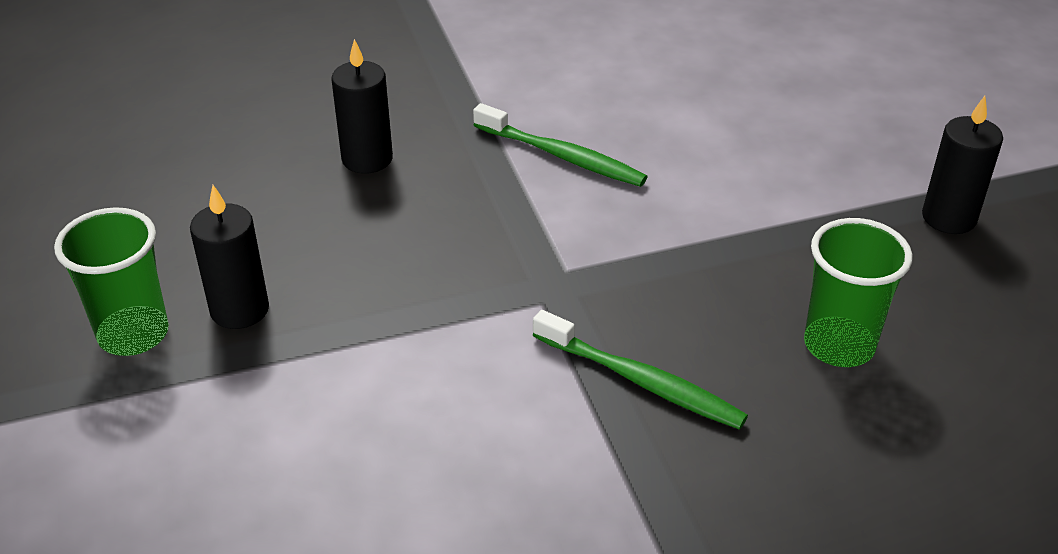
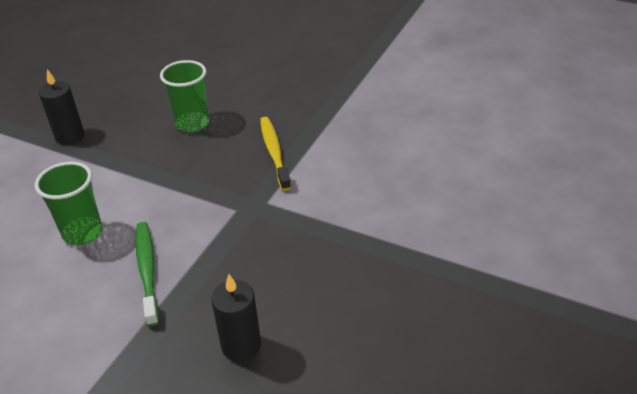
camera: 135 degrees left, 0 degrees up
green cup [54,207,169,356] -> green cup moved to [35,162,102,245]
black candle [190,185,269,329] -> none
green toothbrush [533,310,748,430] -> yellow toothbrush [260,117,291,191]

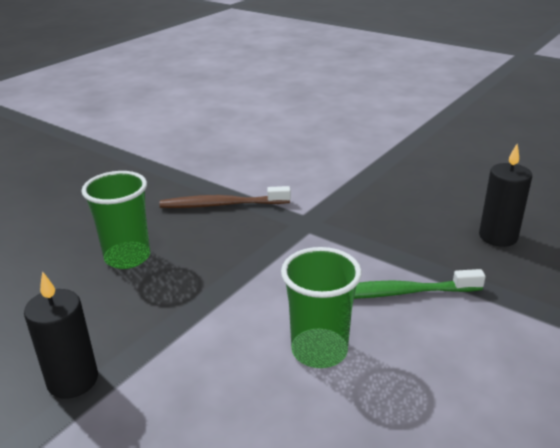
camera: 80 degrees left, 10 degrees down
yellow toothbrush [260,117,291,191] -> brown toothbrush [159,186,291,208]

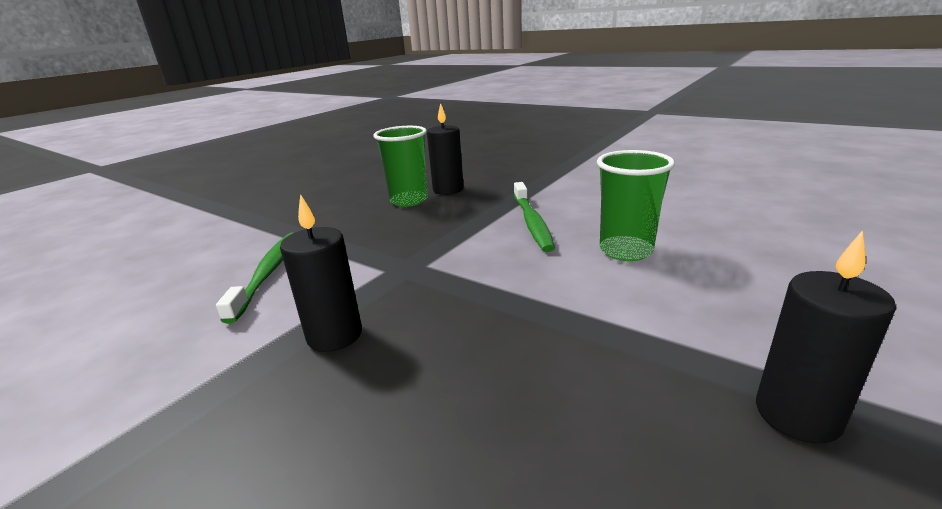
camera: 90 degrees left, 5 degrees down
green cup [81,171,150,269] -> green cup moved to [373,126,428,207]
brown toothbrush [159,186,291,208] -> black candle [280,194,362,352]
none -> green toothbrush [216,232,294,324]

